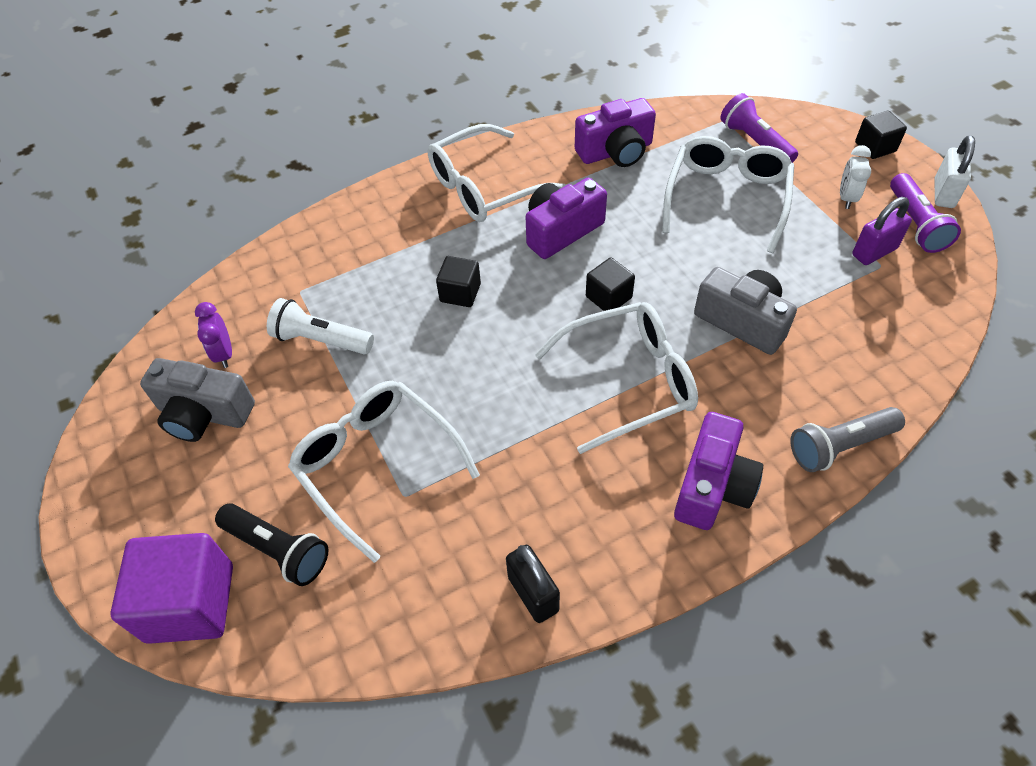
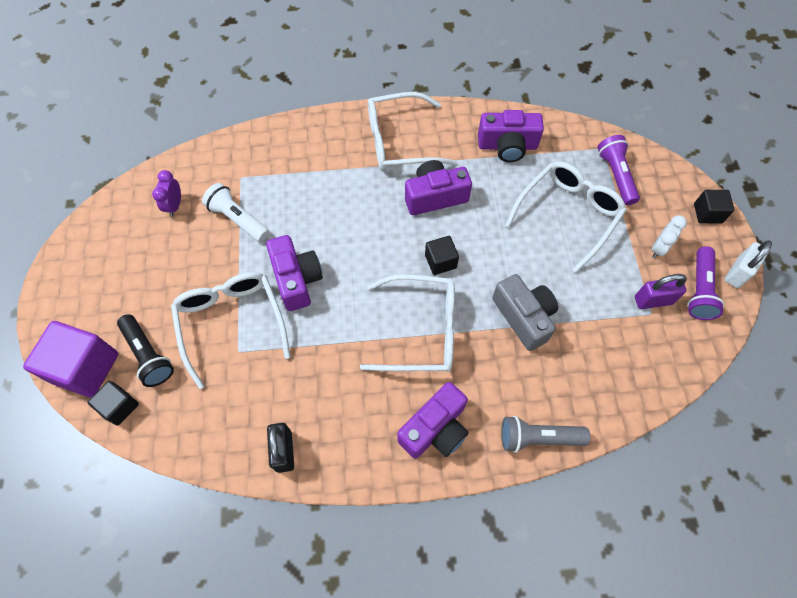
camera: 20 degrees right, 10 degrees up
grey camera [140,358,255,442] -> none
black cube [436,256,481,307] -> black cube moved to [87,381,139,425]
none -> purple camera [266,235,323,311]

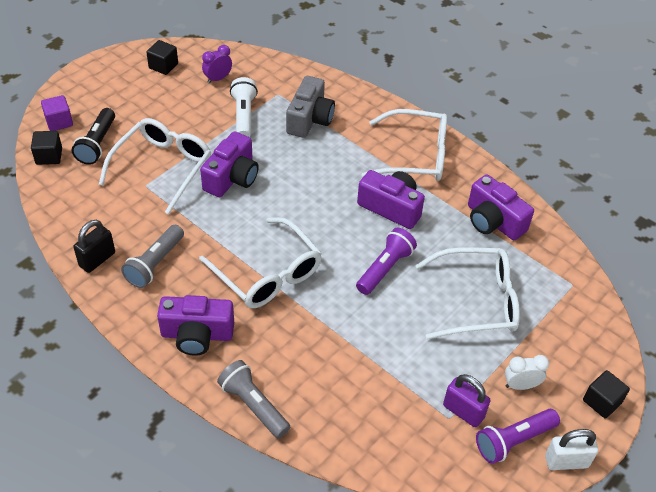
camera: 45 degrees right, 15 degrees down
purple cube [23,321,118,397] -> purple cube [41,95,73,131], size x0.55
white glasses [368,92,457,170] -> white glasses turned 150 degrees clockwise [362,109,447,181]
black cube [425,236,459,275] -> black cube moved to [146,40,178,75]
grey camera [492,274,558,351] -> grey camera moved to [286,76,335,138]
purple flashlight [598,135,640,205] -> purple flashlight moved to [356,228,417,295]
none -> grey flashlight [121,225,184,288]

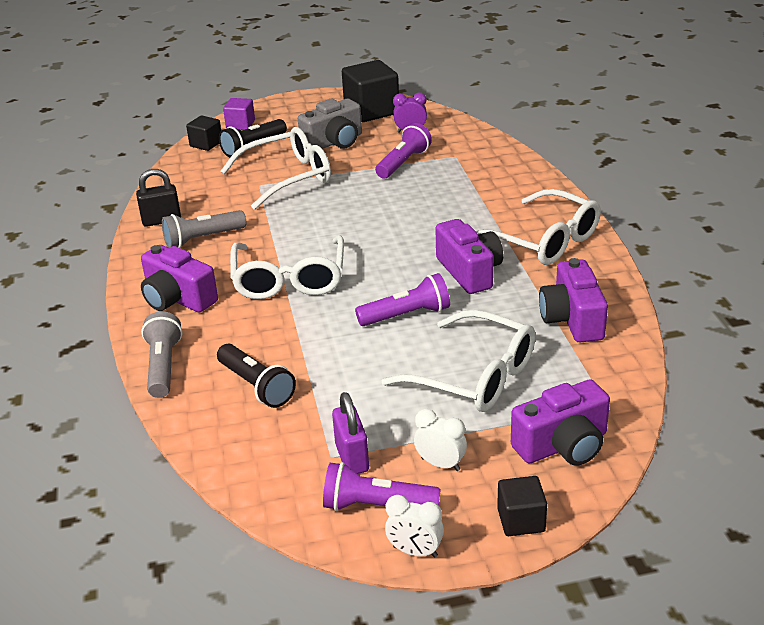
camera: 40 degrees right, 15 degrees down
black cube [146,40,178,75] -> black cube [342,60,399,122], size x1.83
purple camera [200,131,259,197] -> purple camera moved to [511,379,610,466]
white flashlight [230,77,258,137] -> purple flashlight [375,123,432,178]
grey camera [286,76,335,138] -> grey camera moved to [298,99,362,149]
white padlock [545,429,598,470] -> white clock [385,495,444,558]
none -> black flashlight [217,344,296,408]

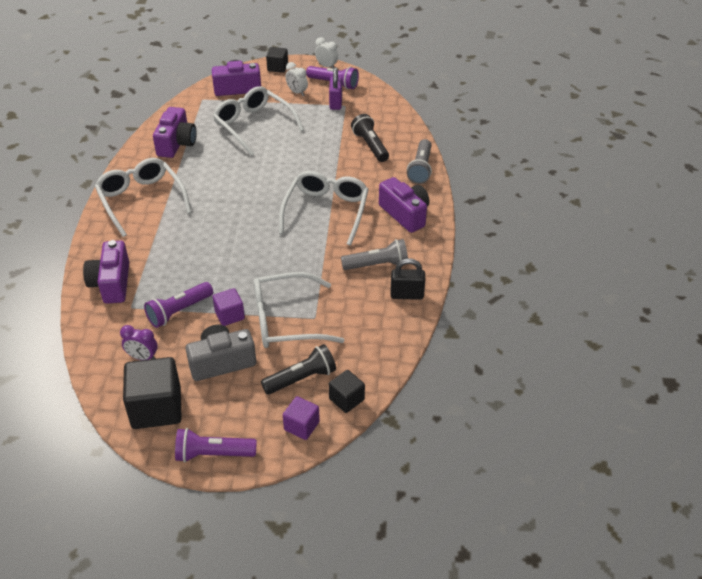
camera: 165 degrees left, 10 degrees up
purple flashlight [355,273,450,326] -> purple flashlight moved to [175,428,257,462]
purple camera [435,219,503,294] -> purple camera moved to [83,240,129,304]
none -> purple cube [213,288,245,326]

